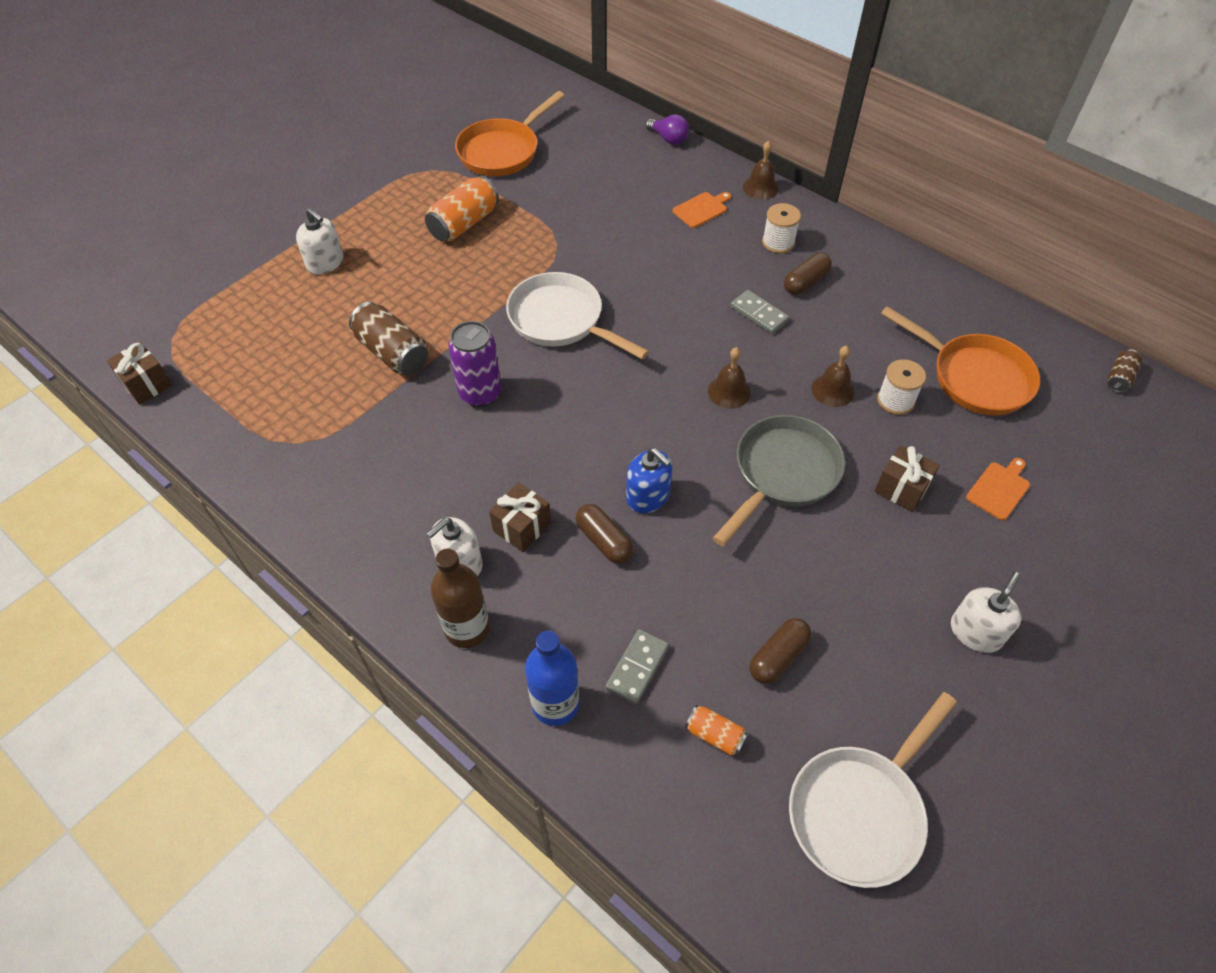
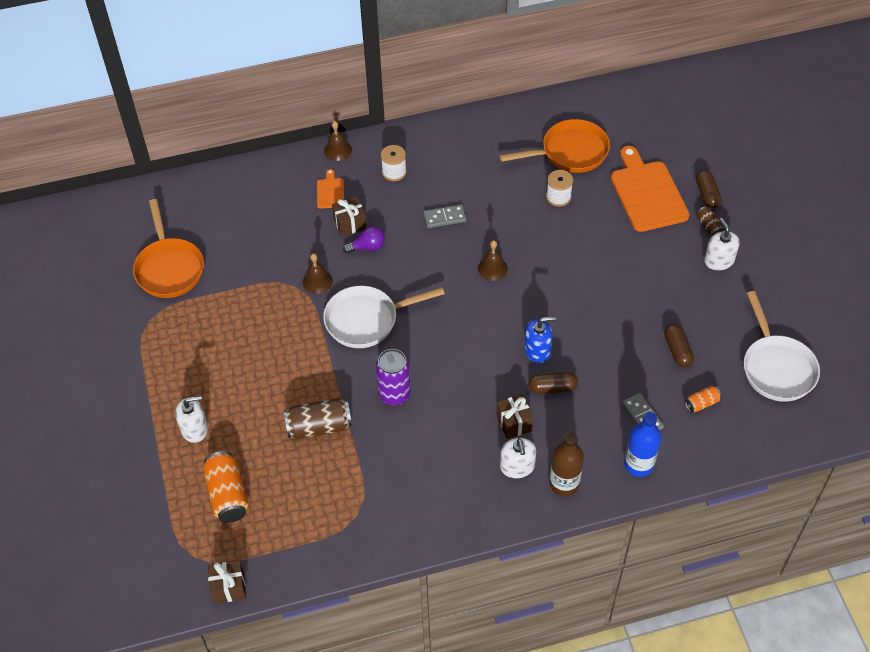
camera: 55 degrees left, 0 degrees up
orange can [425,176,499,241] -> orange can moved to [203,451,248,523]
purple light bulb [646,114,689,145] -> purple light bulb moved to [343,226,385,253]
grey pan [713,415,845,546] -> none
brown capsule [784,252,832,295] -> brown capsule moved to [696,170,722,208]
brown bell [811,346,854,407] -> brown bell moved to [303,253,333,294]
brown gift [874,445,940,512] -> brown gift moved to [332,197,366,237]
orange cutting board [966,458,1030,520] -> orange cutting board [611,146,690,232], size x2.14
brown can [1107,349,1142,392] -> brown can moved to [697,207,724,236]

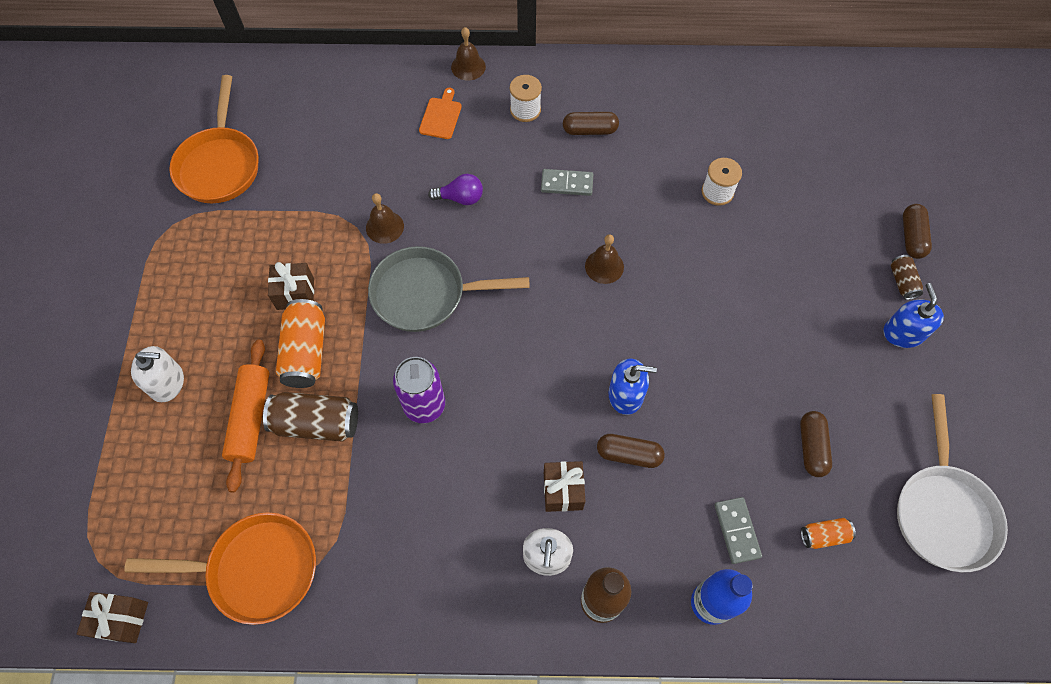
camera: 15 degrees right, 10 degrees up
orange can [203,451,248,523] -> orange can moved to [276,299,325,388]
white pan [323,286,445,348] -> grey pan [368,246,529,332]
brown gift [332,197,366,237] -> brown gift moved to [268,262,314,310]
orange pan [499,119,610,173] -> orange pan moved to [124,512,316,625]
orange cutting board [611,146,690,232] -> none
white soap dispenser [704,218,740,270] -> blue soap dispenser [883,283,944,348]
none -> orange rolling pin [222,340,269,492]
none -> brown capsule [563,112,619,135]

